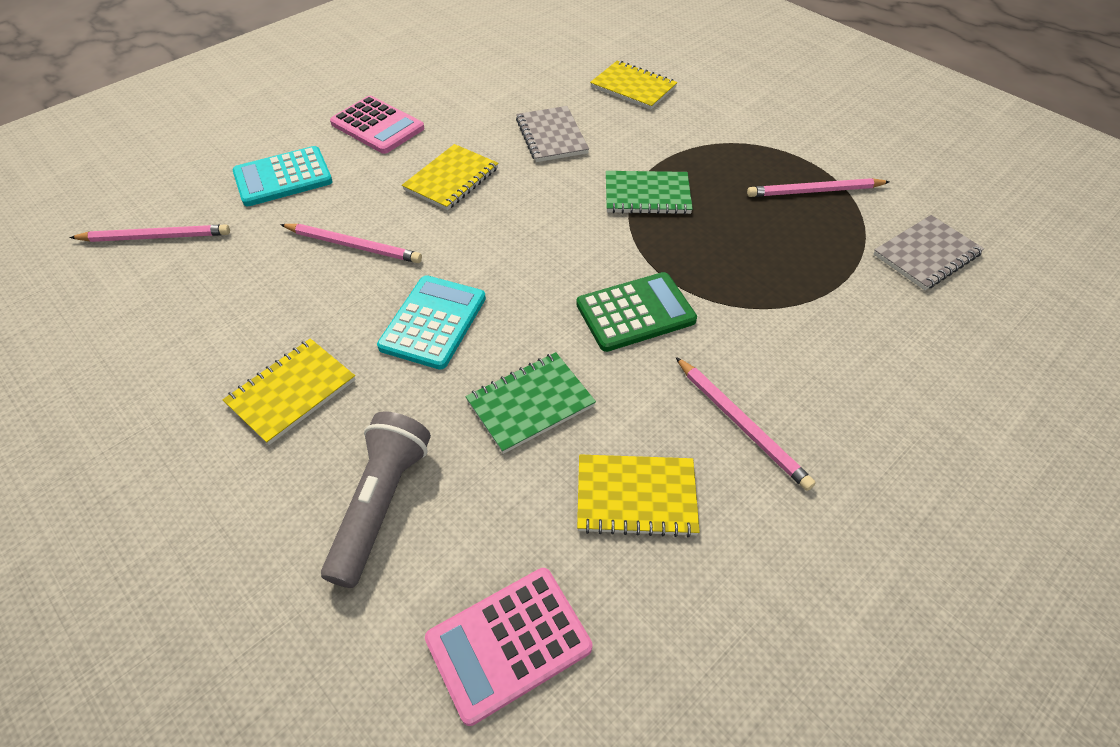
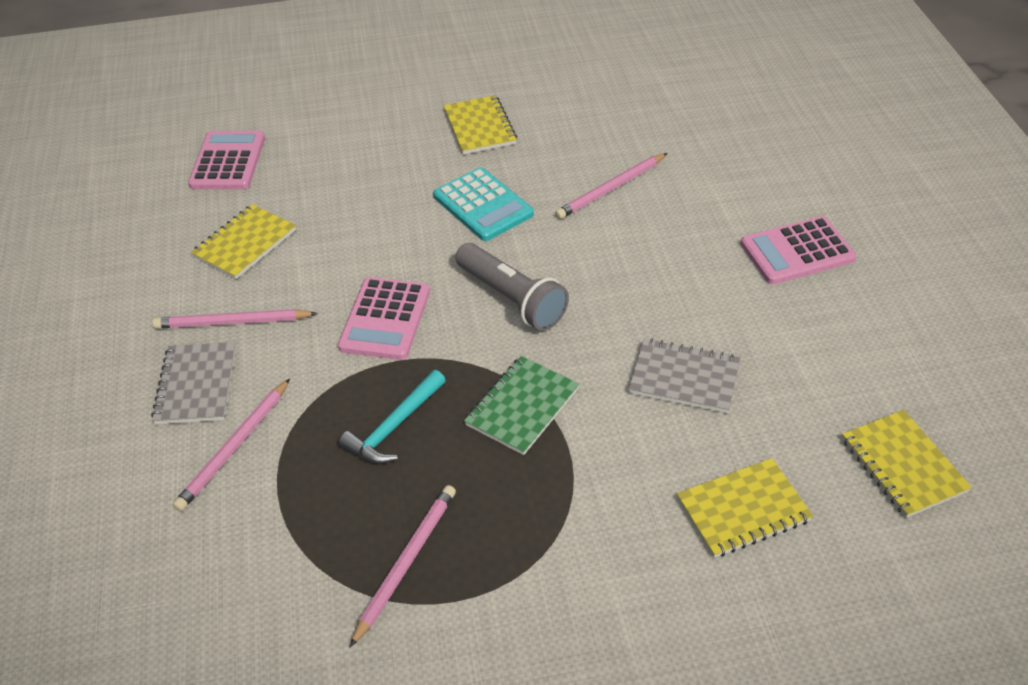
camera: 125 degrees right, 5 degrees down
pink pencil [69,224,230,242] -> pink pencil moved to [173,378,290,511]
turquoise calculator [233,146,333,206] -> none
grey flashlight [321,411,431,588] -> grey flashlight moved to [455,243,569,331]
yellow notebook [402,144,498,210] -> yellow notebook moved to [842,410,972,518]
green notebook [466,352,596,454] -> none
green calculator [576,272,697,352] -> pink calculator [338,277,430,360]
grey notebook [873,215,984,290] -> grey notebook moved to [151,342,236,424]
none -> turquoise hammer [339,370,446,464]

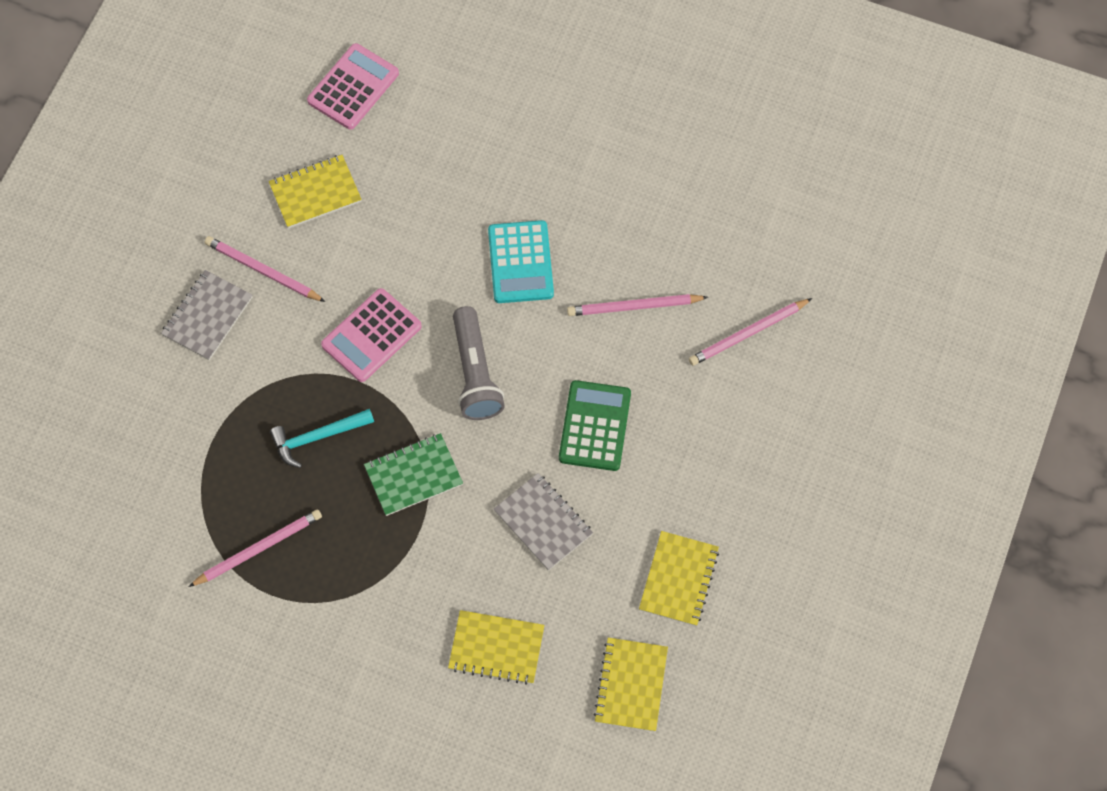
camera: 30 degrees right, 20 degrees up
pink pencil [173,378,290,511] -> pink pencil moved to [689,298,812,366]
yellow notebook [444,95,517,155] -> yellow notebook moved to [639,531,719,626]
pink calculator [741,216,856,284] -> none
none -> green calculator [559,380,631,471]

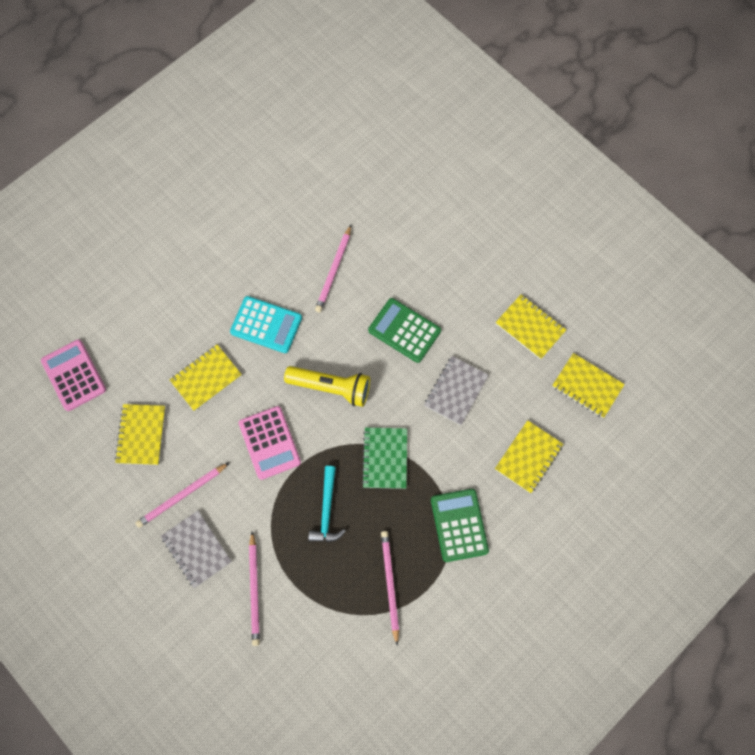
camera: 65 degrees left, 5 degrees up
grey flashlight [453,306,505,420] -> yellow flashlight [284,366,370,407]
grey notebook [494,473,593,571] -> grey notebook turned 45 degrees counterclockwise [424,356,489,425]
pink pencil [689,298,812,366] -> pink pencil moved to [249,531,260,646]
none -> yellow notebook [170,345,242,411]
none -> green calculator [431,489,489,562]

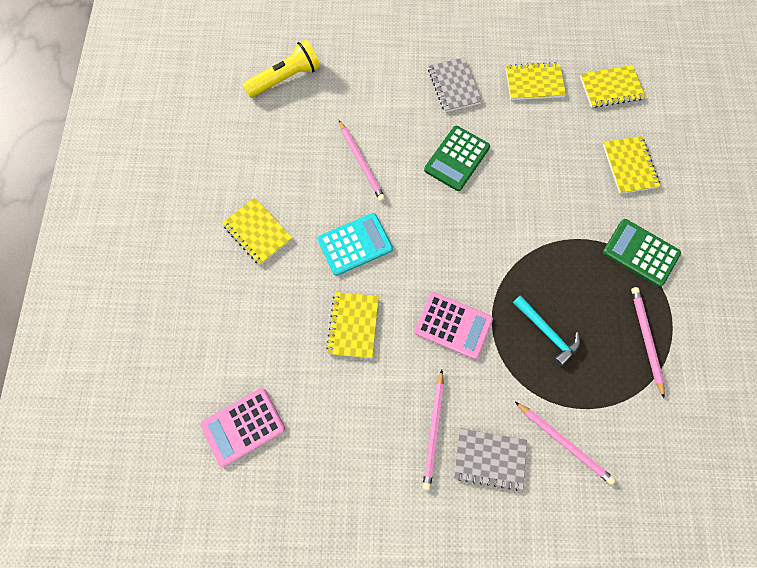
camera: 45 degrees left, 0 degrees up
pink calculator [41,340,106,411] -> pink calculator turned 45 degrees counterclockwise [200,388,285,467]
yellow notebook [115,404,166,465] -> yellow notebook moved to [222,197,292,265]
yellow flashlight [284,366,370,407] -> yellow flashlight moved to [242,40,320,98]
green notebook [362,427,407,489] -> none
green calculator [368,298,441,363] -> green calculator turned 45 degrees counterclockwise [424,126,490,191]
pink pencil [381,531,399,646] -> pink pencil turned 45 degrees clockwise [631,287,665,398]
grey notebook [424,356,489,425] -> grey notebook moved to [428,57,482,112]

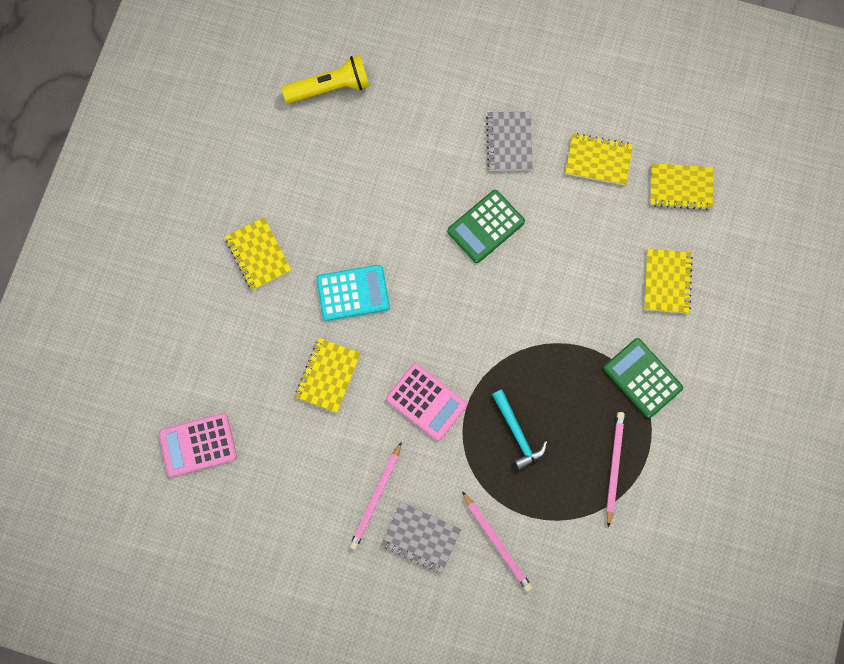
camera: 15 degrees right, 5 degrees up
pink pencil [339,120,385,201] -> none

